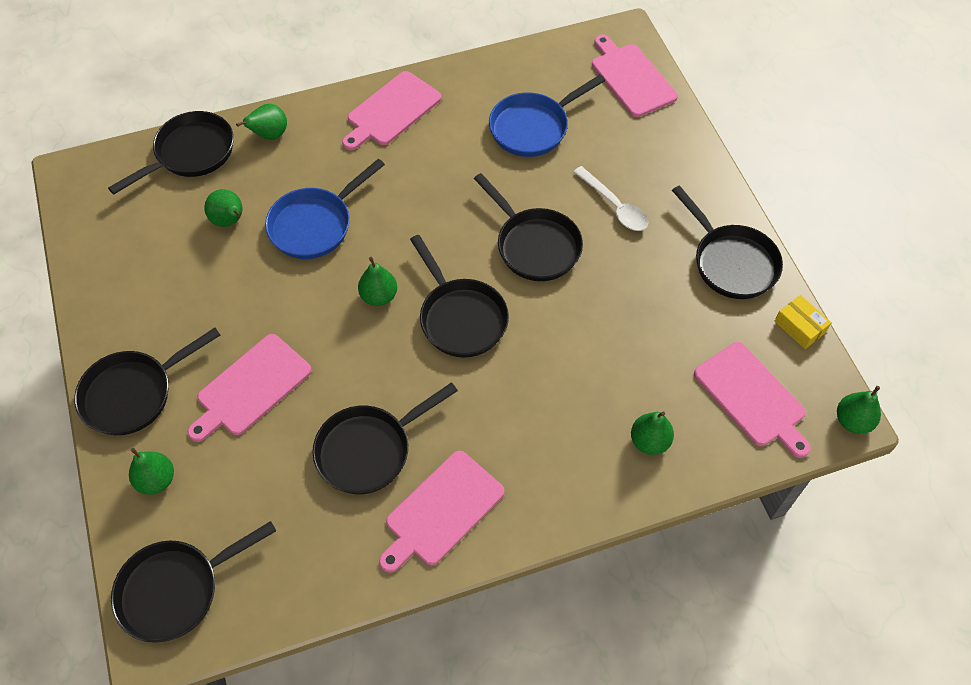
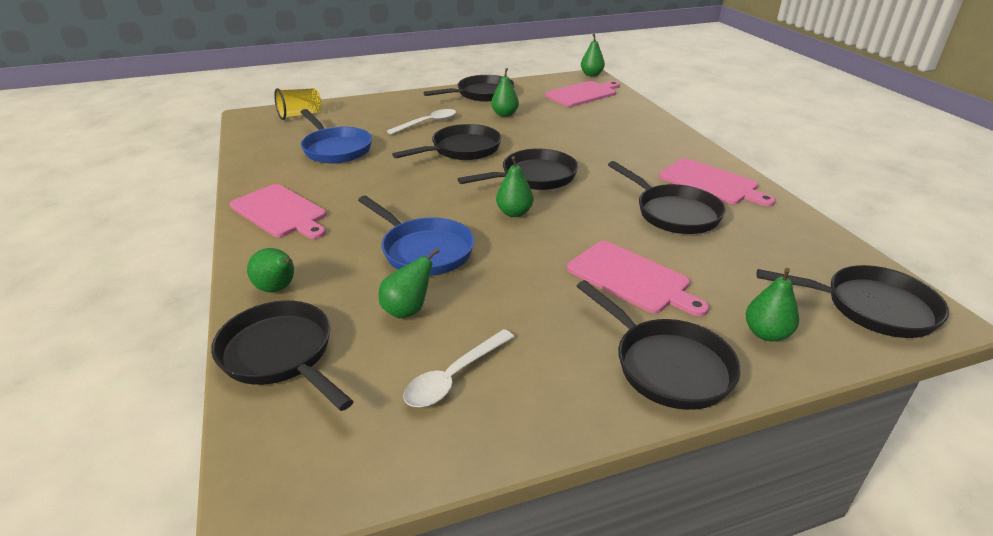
camera: 90 degrees left, 25 degrees down
black pan [111,521,276,643] -> black pan turned 45 degrees counterclockwise [756,265,949,338]
pink cutting board [592,35,678,117] -> yellow cup [274,88,321,120]
green pear [631,411,674,455] -> green pear moved to [491,68,519,117]
yellow box [775,295,832,349] -> none
none -> white spoon [403,329,514,407]

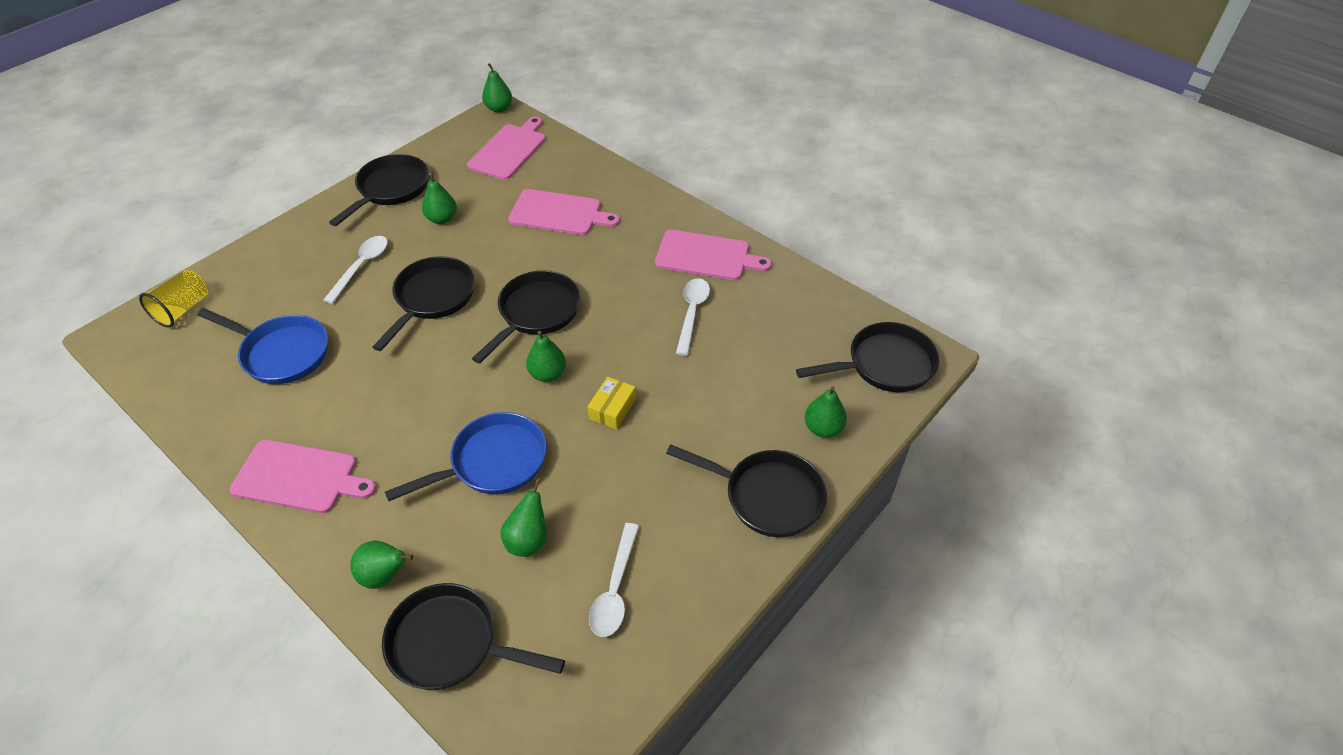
camera: 30 degrees left, 15 degrees up
blue pan [358,196,474,276] -> blue pan turned 45 degrees counterclockwise [385,412,546,501]
pink cutting board [567,241,709,316] -> pink cutting board moved to [508,189,620,235]
black pan [608,161,726,234] -> white spoon [676,278,710,356]
none -> yellow box [588,377,636,430]

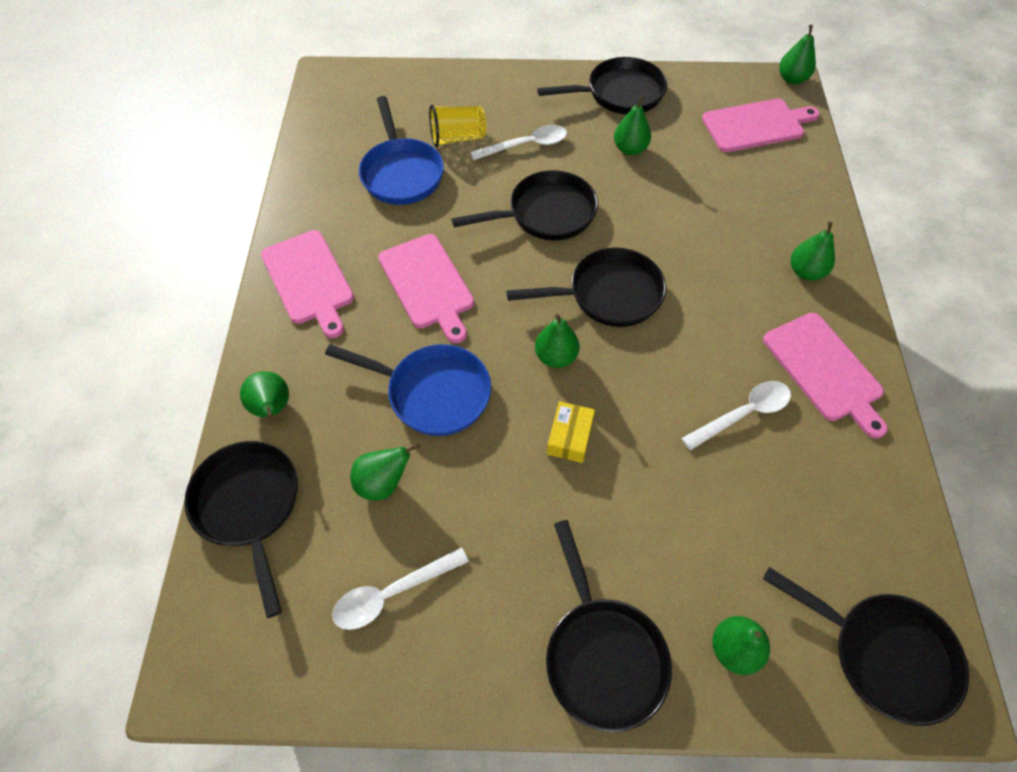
camera: 50 degrees right, 10 degrees up
yellow cup [139,270,208,328] -> yellow cup moved to [429,105,486,147]
pink cutting board [508,189,620,235] -> pink cutting board moved to [378,234,474,343]
yellow box [588,377,636,430] -> yellow box turned 60 degrees counterclockwise [547,401,595,463]
none -> green pear [791,222,835,280]

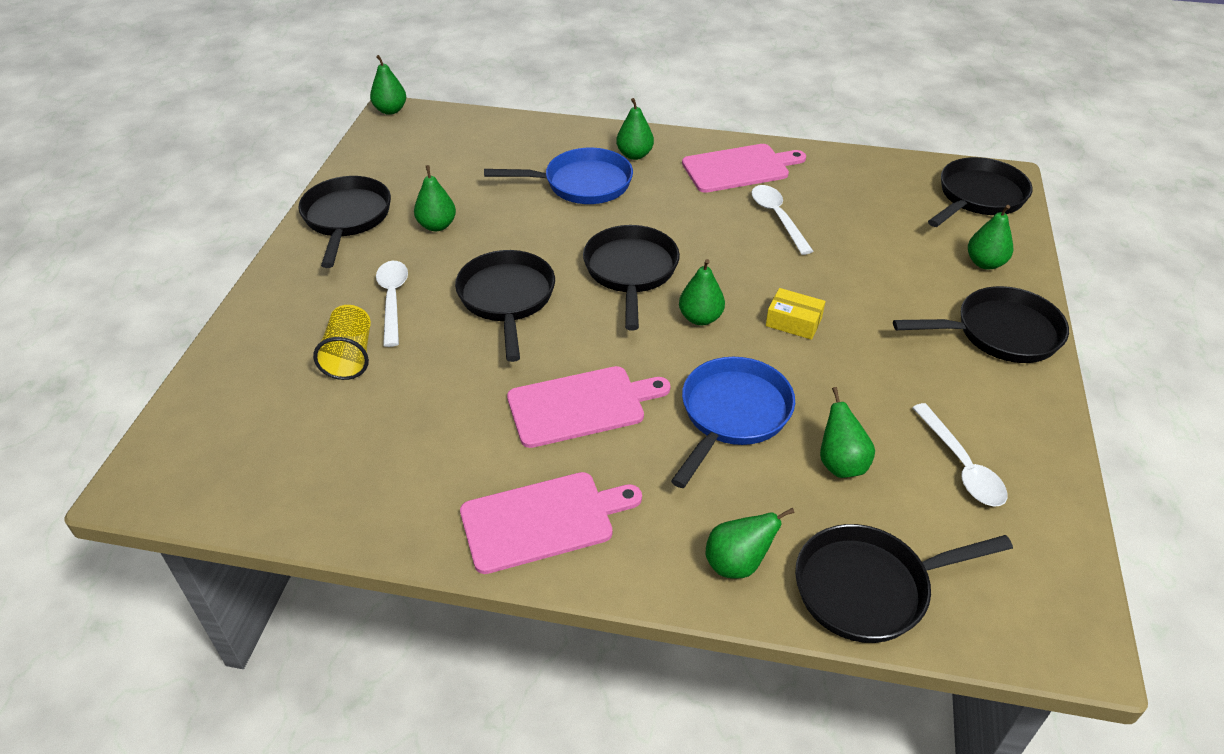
camera: 80 degrees left, 15 degrees down
blue pan [359,96,444,205] -> blue pan moved to [484,148,633,204]
pink cutting board [702,98,820,152] -> none

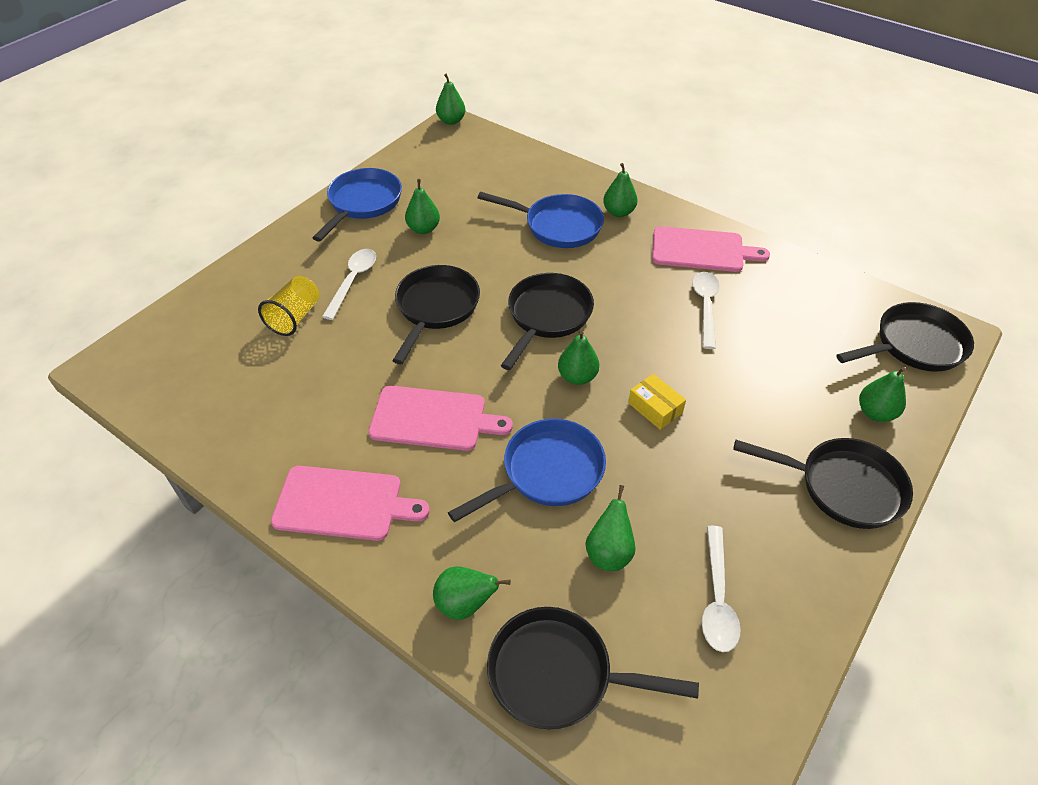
camera: 25 degrees right, 5 degrees up
black pan [298,176,391,268] -> blue pan [313,168,402,242]

